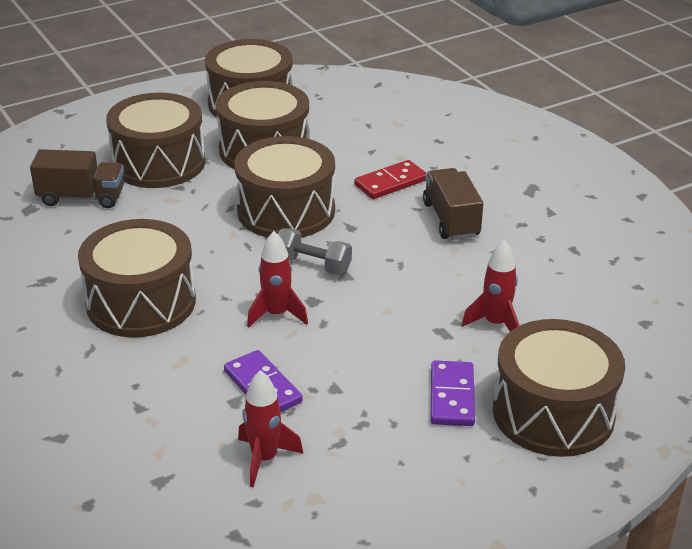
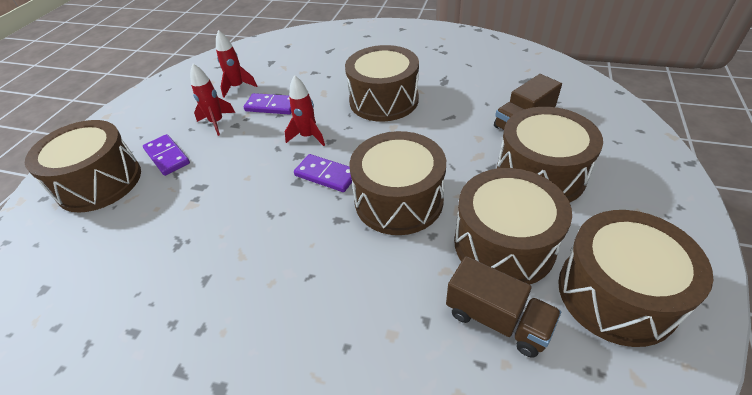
camera: 140 degrees right, 10 degrees up
grey dumbbell [278,228,352,275] -> purple domino [294,154,352,192]
red domino [354,160,426,199] -> none
brown truck [423,168,483,240] -> brown truck moved to [446,256,561,358]
red rocket [462,240,520,331] -> red rocket moved to [190,64,235,136]

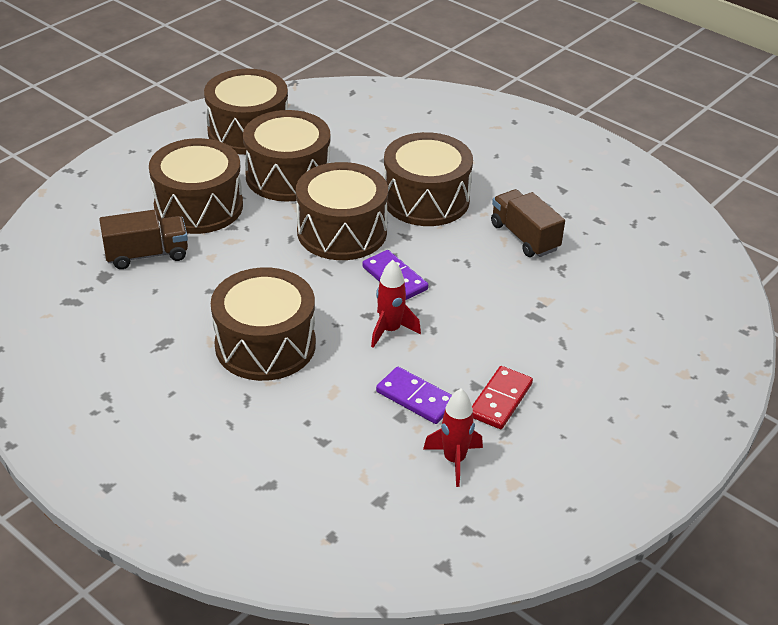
camera: 160 degrees left, 5 degrees down
brown drum [25,120,141,213] -> brown drum moved to [384,132,473,226]
purple domino [143,134,190,176] -> none
red rocket [190,64,235,136] -> red domino [472,366,533,429]
brown truck [446,256,561,358] -> brown truck moved to [491,189,565,257]

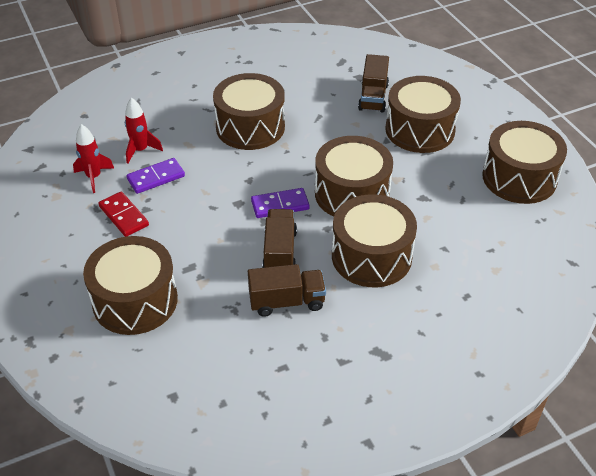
camera: 115 degrees right, 5 degrees up
brown drum [243,110,331,201] -> brown drum moved to [83,236,178,335]
red rocket [371,260,421,348] -> red rocket moved to [125,97,163,164]
none -> brown truck [262,209,297,268]

